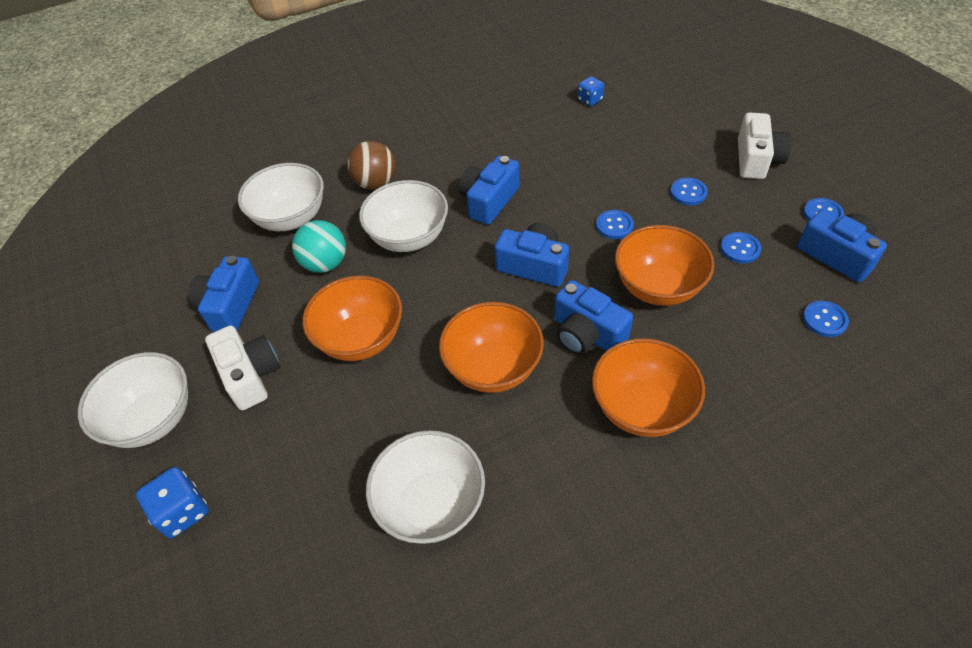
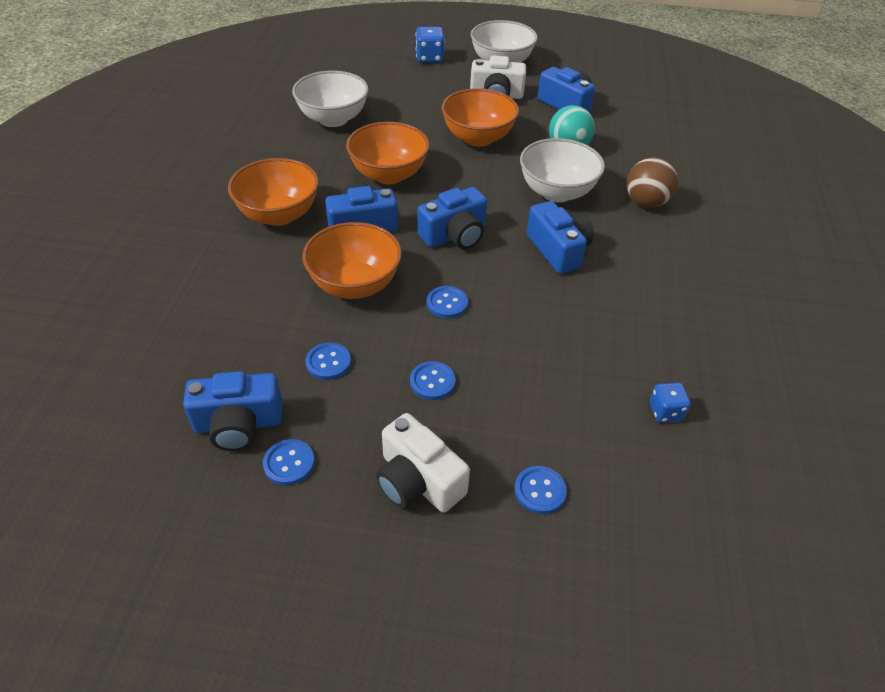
camera: 120 degrees right, 5 degrees down
white bowl [238,163,324,231] -> none
blue button [803,301,849,337] -> blue button moved to [515,466,567,514]

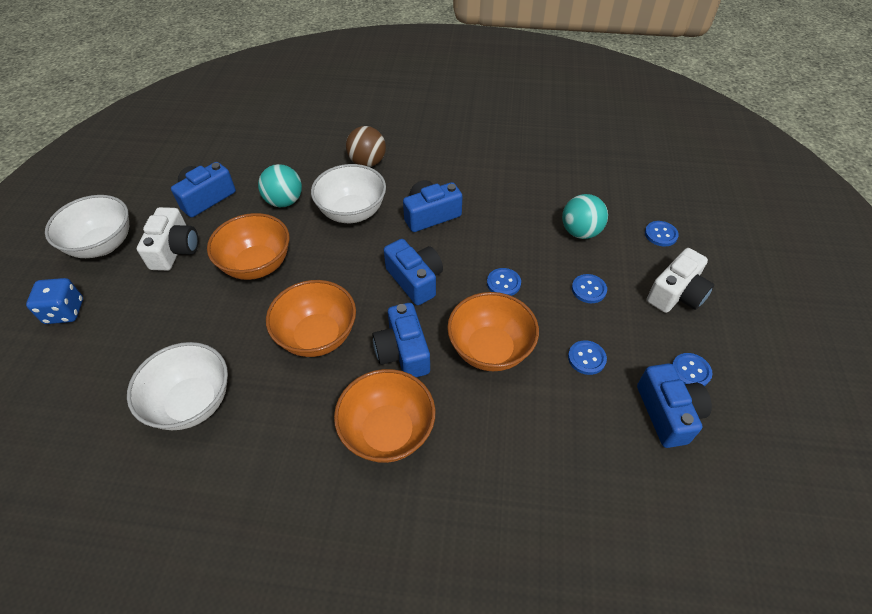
camera: 90 degrees left, 5 degrees up
blue dice [650,383,691,422] -> none
none -> turquoise ball [562,194,608,239]

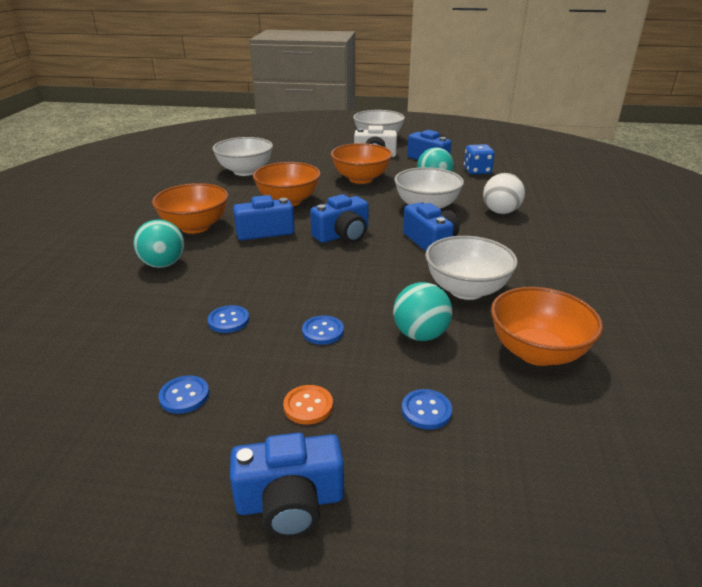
camera: 90 degrees right, 20 degrees down
blue dice [26,278,83,324] -> blue dice moved to [464,144,495,174]
brown ball [346,126,386,167] -> white ball [483,173,525,214]
orange bowl [447,292,539,371] -> orange bowl moved to [491,287,603,366]
blue button [487,268,521,296] -> none
blue camera [637,363,712,448] -> blue camera moved to [230,433,344,538]
white camera [647,248,714,313] -> orange button [283,385,333,425]
none -> turquoise ball [133,220,184,268]
none -> white bowl [425,236,518,300]

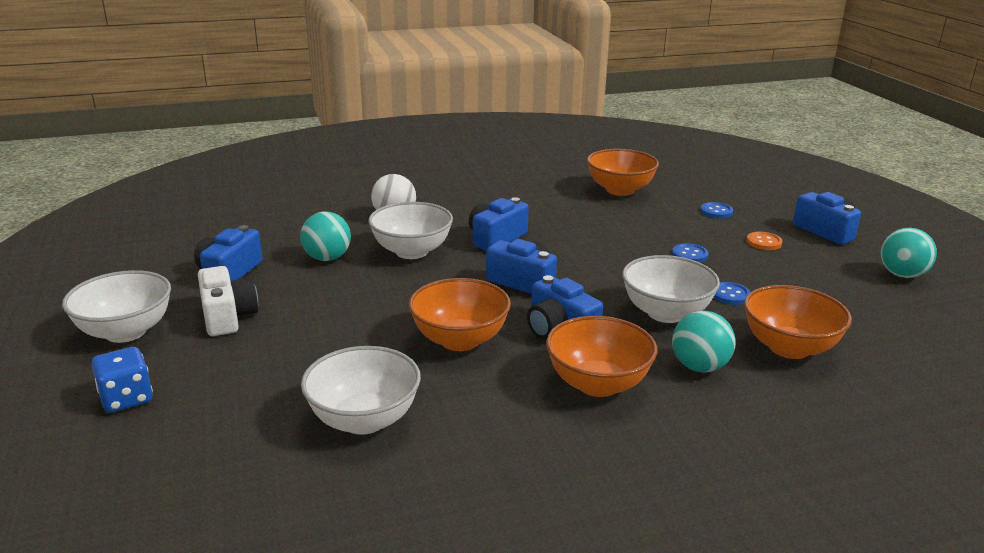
camera: 115 degrees left, 5 degrees down
blue button [158,375,209,414] -> none
orange bowl [331,143,392,184] -> orange bowl moved to [744,285,852,359]
turquoise ball [393,282,452,341] -> turquoise ball moved to [881,228,937,278]
white bowl [425,236,518,300] -> white bowl moved to [622,255,720,323]
blue dice [464,144,495,174] -> blue dice moved to [91,347,153,413]

